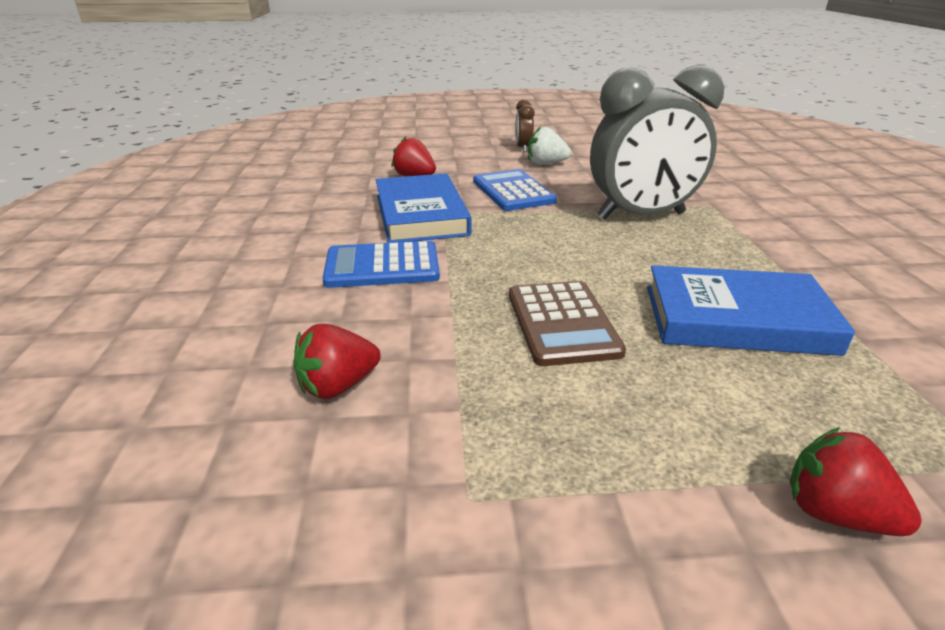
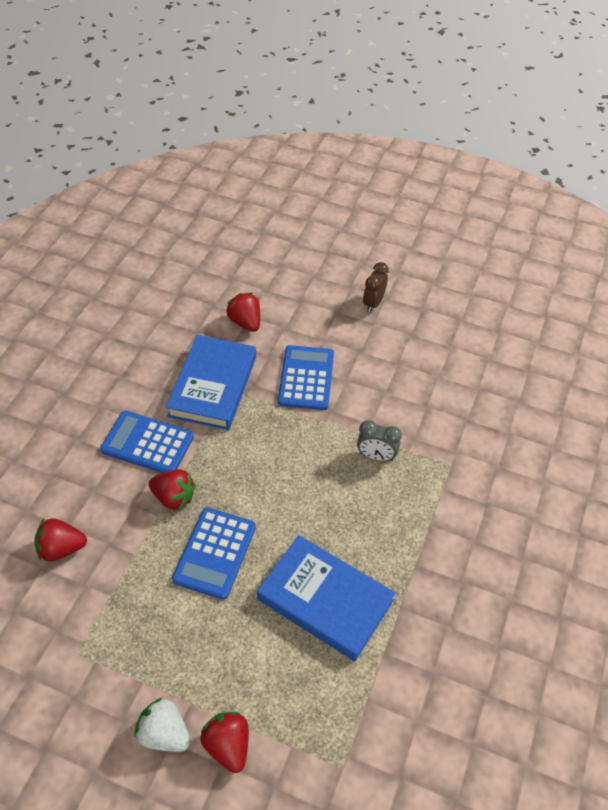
camera: 25 degrees right, 20 degrees up
brown calculator [509,281,626,366] -> blue calculator [172,508,256,600]
white strawberry [528,127,571,165] -> white strawberry moved to [135,698,191,752]
grey clock [590,65,724,220] -> grey clock [357,420,402,461], size x0.43
none -> red strawberry [149,469,196,511]

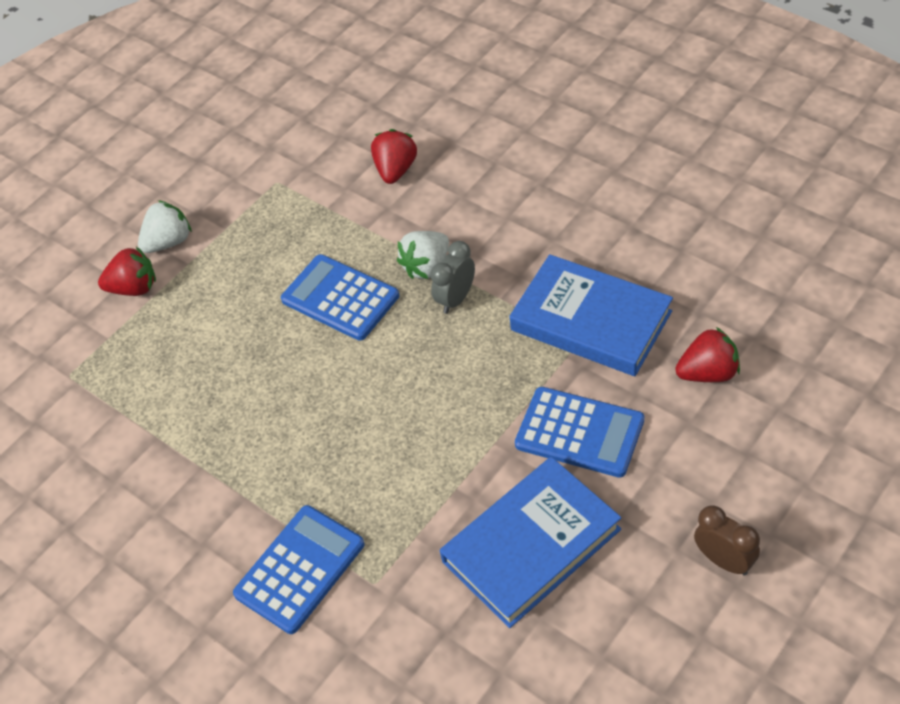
camera: 115 degrees right, 0 degrees up
blue calculator [100,411,194,473] -> blue calculator moved to [233,505,365,634]
red strawberry [149,469,196,511] -> white strawberry [397,231,449,279]
blue book [257,535,396,661] -> blue book moved to [440,457,621,628]
grey clock [357,420,402,461] -> grey clock moved to [430,241,475,314]

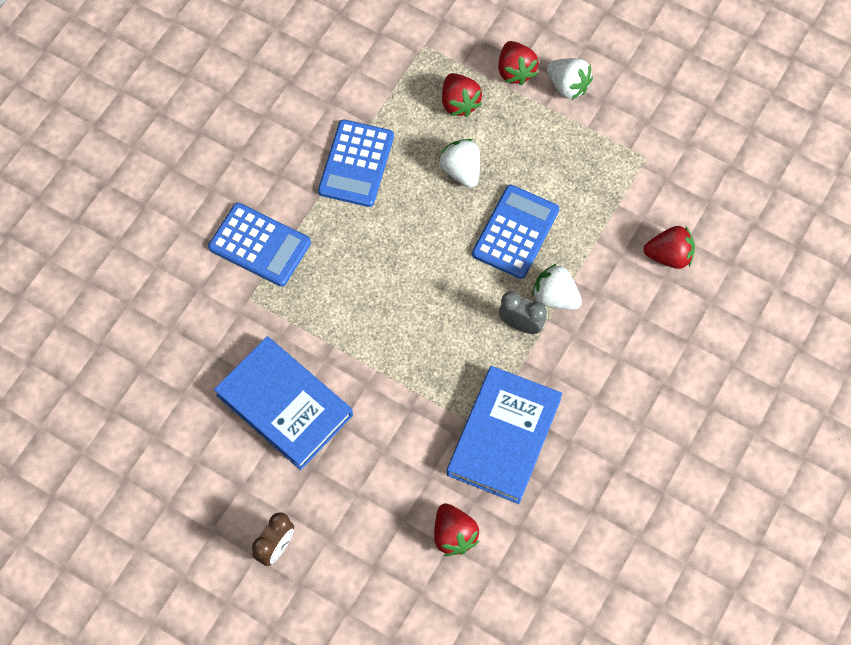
camera: 75 degrees right, 15 degrees up
blue calculator [515,387,644,478] -> blue calculator moved to [318,120,394,207]
none -> white strawberry [439,139,480,188]
none -> red strawberry [442,73,482,117]

